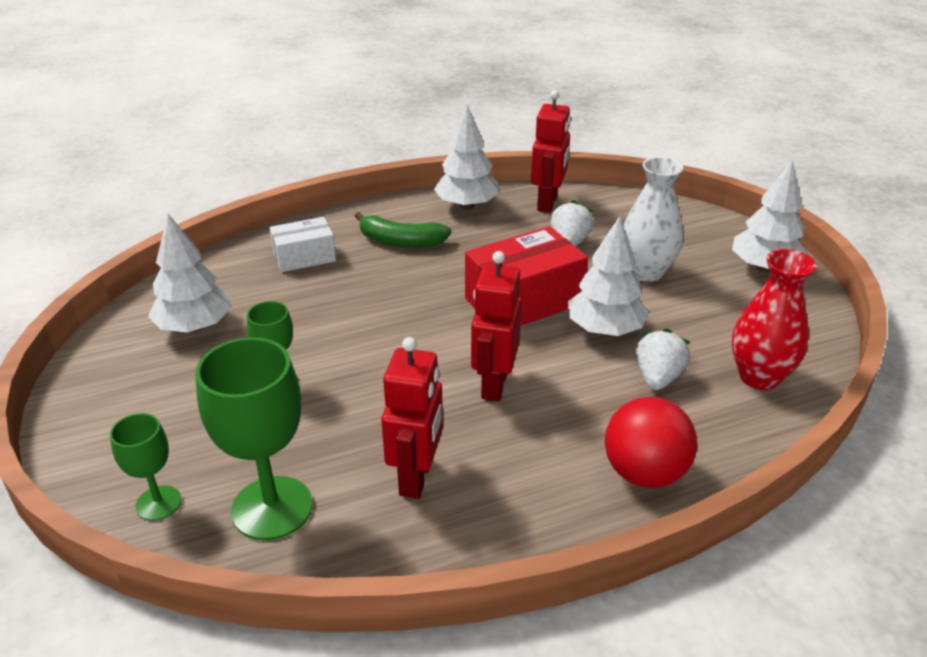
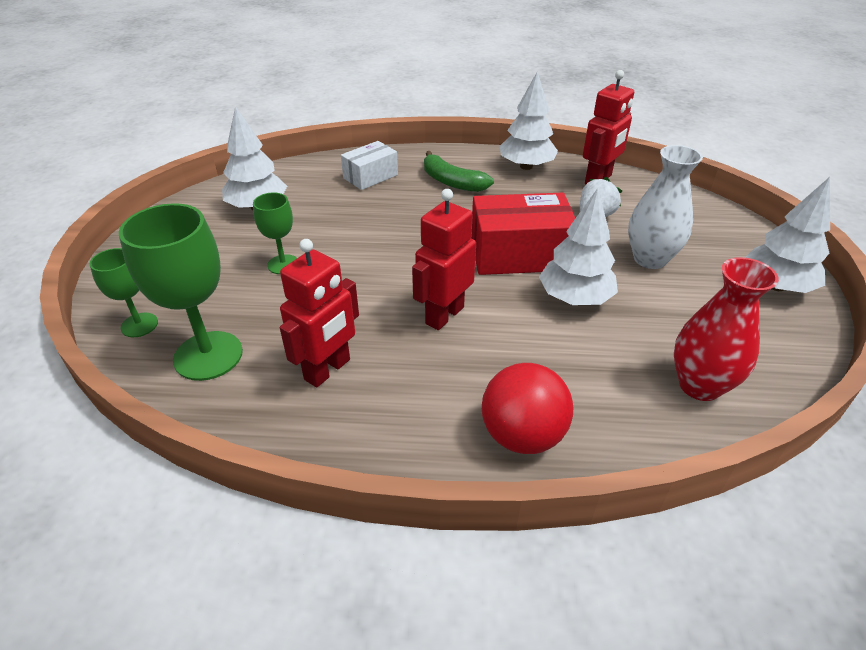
camera: 25 degrees right, 5 degrees up
white box [270,217,336,272] -> white box turned 45 degrees counterclockwise [341,141,398,190]
white strawberry [636,328,690,390] -> none

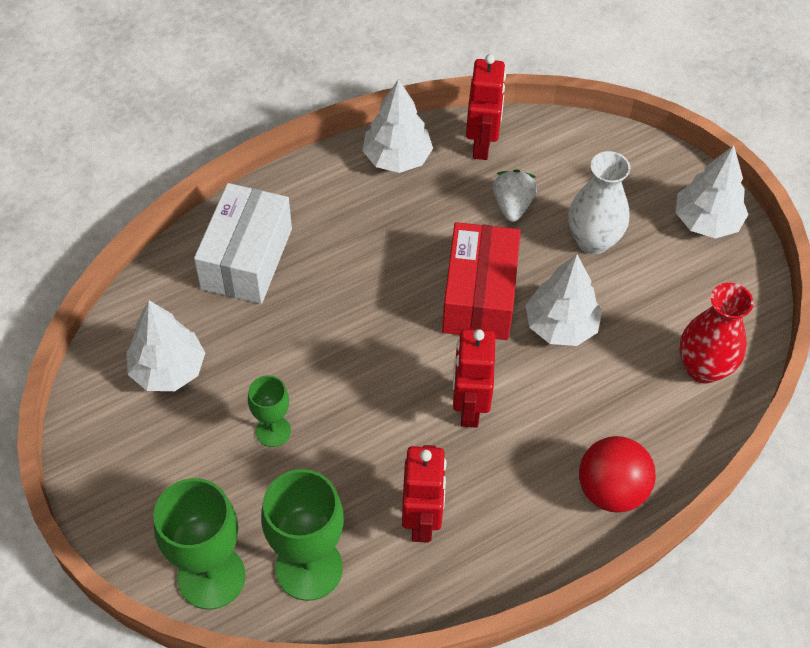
camera: 35 degrees left, 15 degrees up
green goblet [90,248,158,337] -> green goblet [153,478,246,610], size x1.80
white box [341,141,398,190] -> white box [194,183,292,304], size x1.66
green banana [424,151,494,192] -> none
red box [472,193,575,275] -> red box turned 45 degrees counterclockwise [442,222,521,340]

